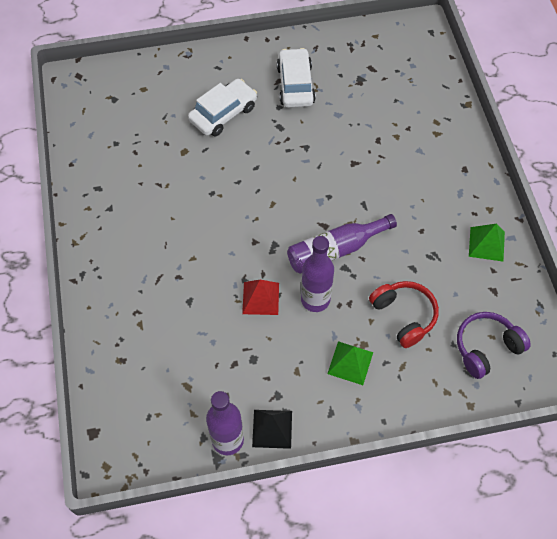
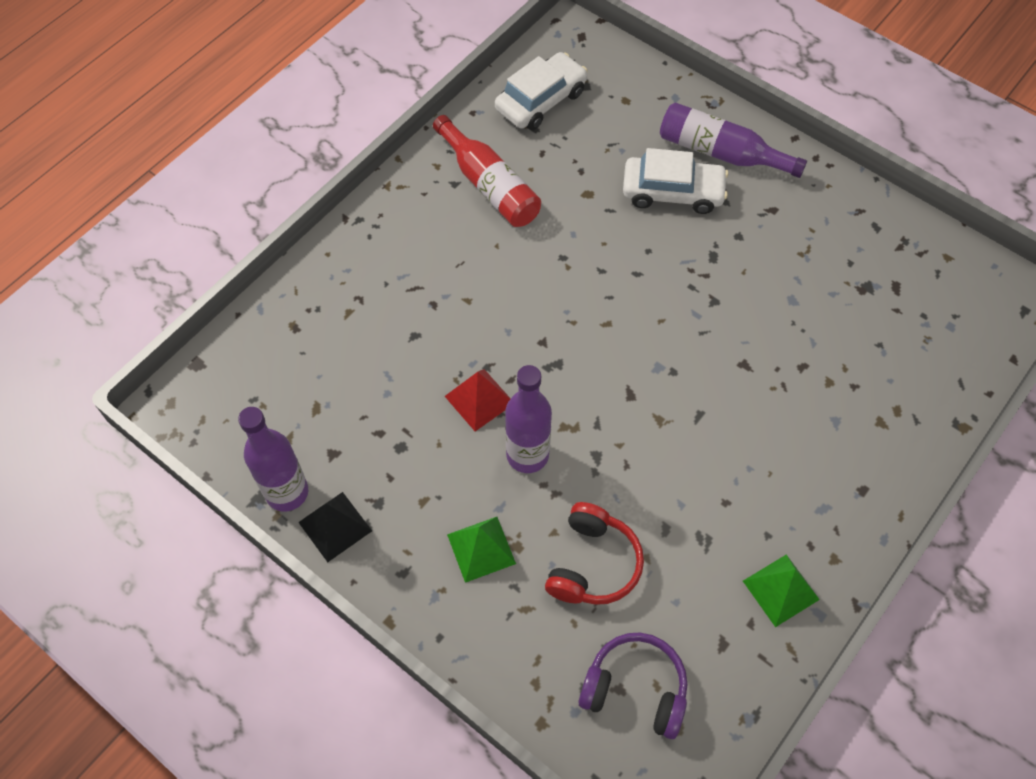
camera: 50 degrees right, 0 degrees up
white car [277,48,316,108] -> white car moved to [495,52,588,130]
purple bottle [287,214,397,274] -> purple bottle moved to [660,102,807,178]
none -> red bottle [433,115,541,227]

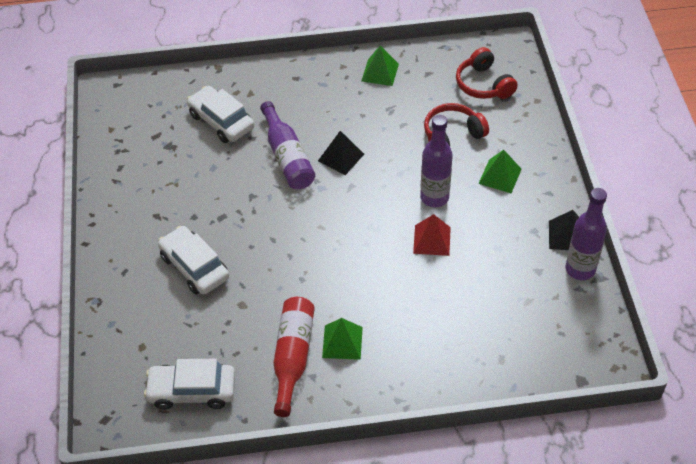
camera: 135 degrees left, 10 degrees down
purple headphones [578,633,687,739] -> red headphones [456,47,518,99]
purple bottle [660,102,807,178] -> purple bottle moved to [260,101,315,189]
none -> white car [187,86,254,143]
none -> black pyramid [318,131,364,175]
none -> green pyramid [322,318,363,360]

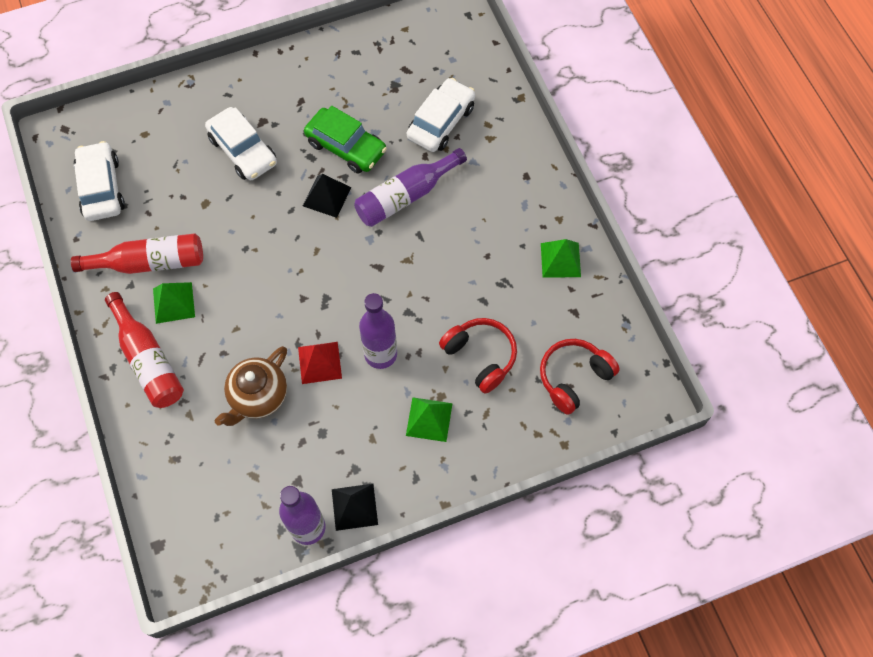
camera: 75 degrees right, 15 degrees up
white car [158,226,229,295] -> white car turned 105 degrees clockwise [205,107,277,180]
black pyramid [318,131,364,175] -> black pyramid moved to [303,174,351,218]
none -> red bottle [105,292,184,408]
none -> brown teapot [215,346,287,426]
none -> green car [304,106,387,174]

